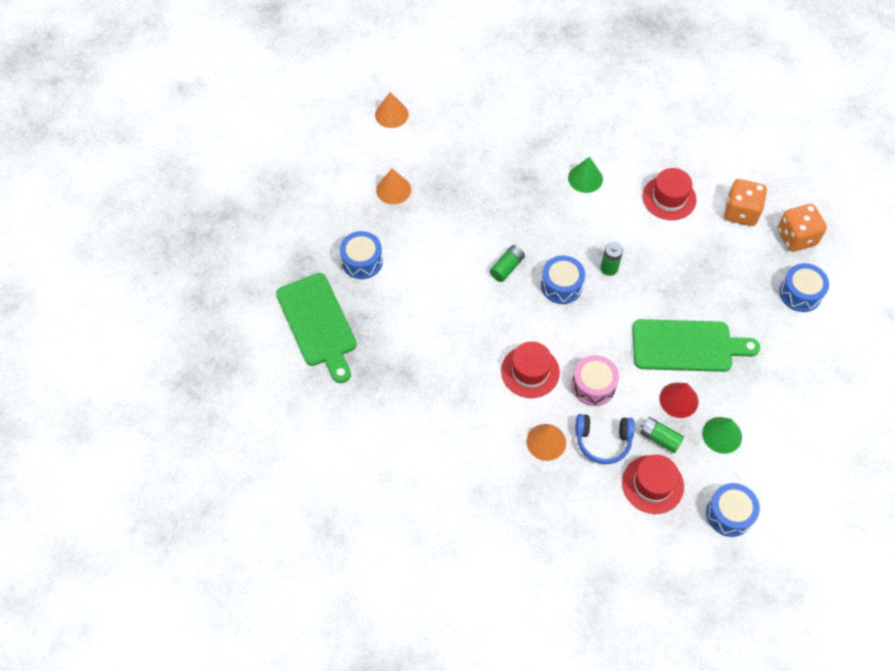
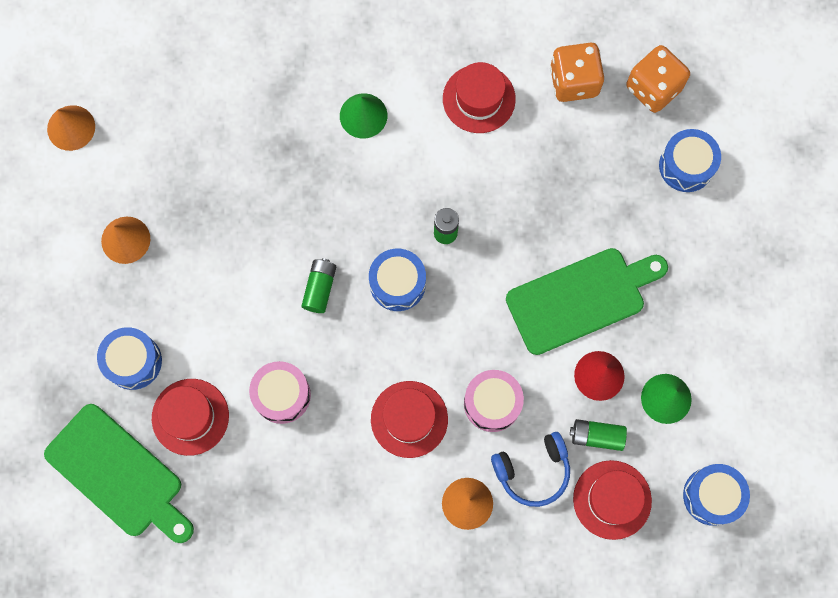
camera: 25 degrees left, 15 degrees up
none -> red hat [152,379,229,456]
none -> pink drum [249,361,311,424]

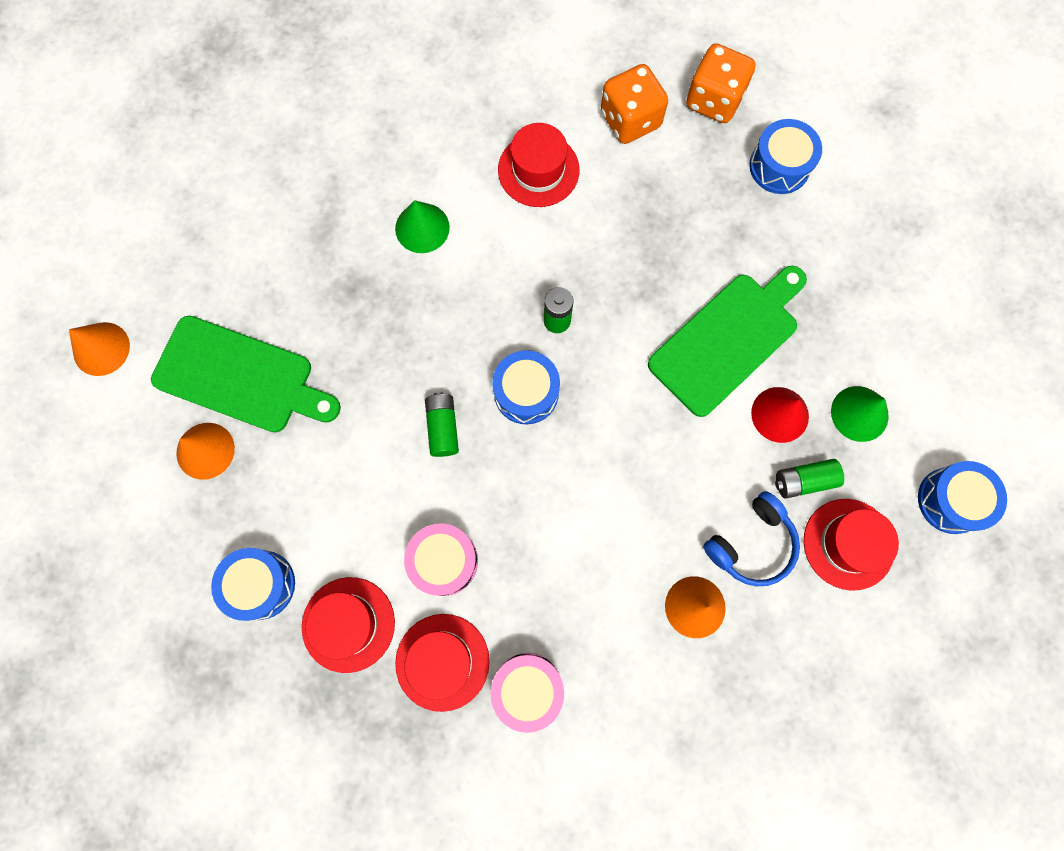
camera: 20 degrees left, 0 degrees up
green cutting board [44,404,194,543] -> green cutting board moved to [151,316,341,433]
red hat [371,381,448,458] -> red hat moved to [395,614,490,712]
pink drum [464,370,524,432] -> pink drum moved to [490,653,564,733]

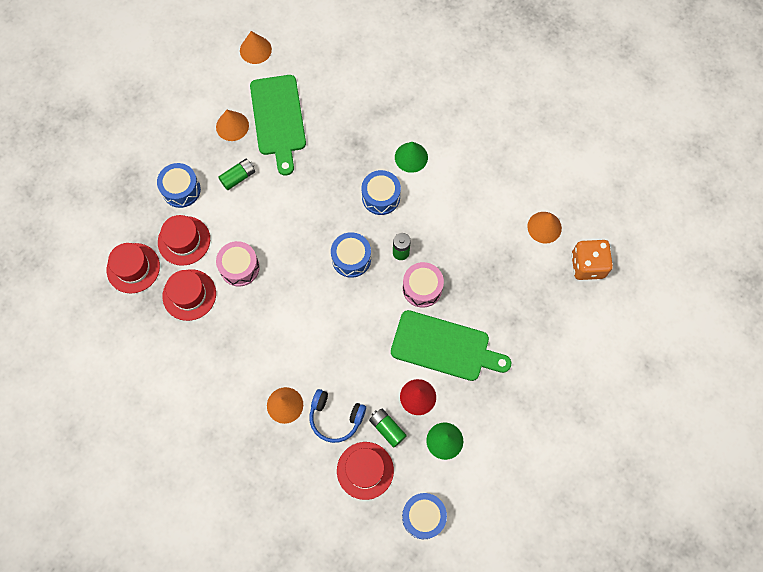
camera: 60 degrees right, 5 degrees down
green battery [425,392,459,457] -> green battery moved to [218,159,255,190]
pink drum [490,653,564,733] -> pink drum moved to [403,262,444,308]
red hat [498,123,579,207] -> red hat moved to [107,243,160,293]
orange dice [601,64,668,144] -> orange cone [527,212,562,244]
blue drum [749,119,822,194] -> blue drum moved to [361,170,401,215]

